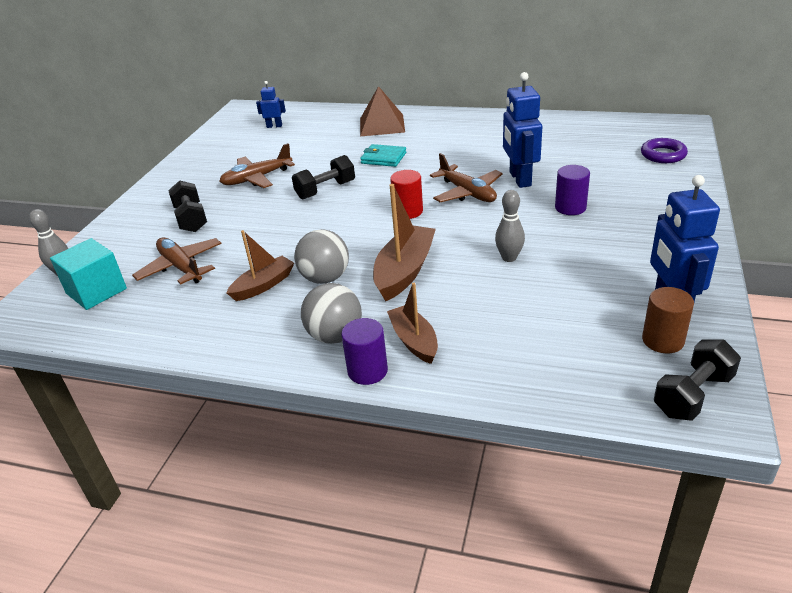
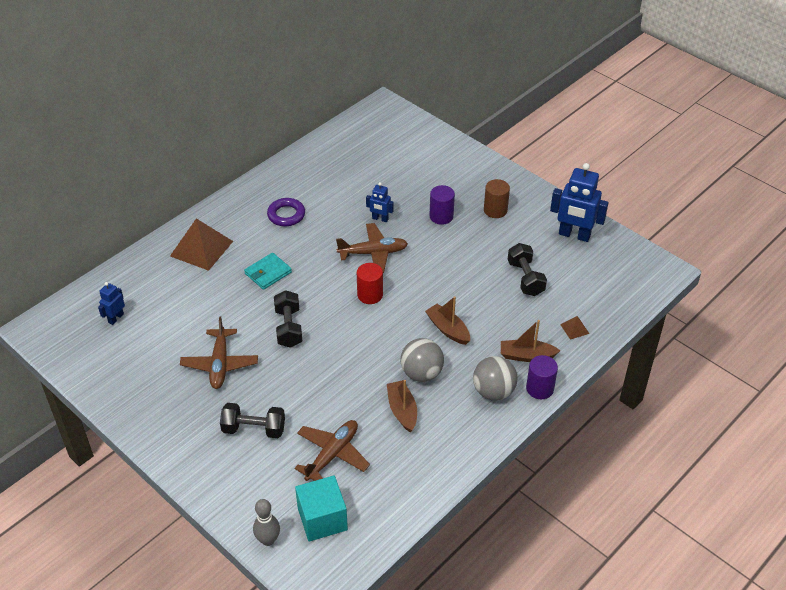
camera: 65 degrees left, 10 degrees up
brown plane [132,237,222,285] -> brown plane turned 135 degrees clockwise [294,420,370,481]
brown boat [373,184,436,301] -> brown boat [425,296,470,345], size x0.66
grey bowling pin [495,190,525,262] -> none
blue robot [503,72,542,188] -> blue robot [366,182,394,222], size x0.52
purple ring [641,138,688,163] -> purple ring moved to [267,198,305,226]
brown cylinder [642,287,694,353] -> brown cylinder moved to [484,179,510,218]
black dumbbell [654,339,741,421] -> black dumbbell moved to [508,243,547,296]
none -> brown pyramid [560,316,589,340]

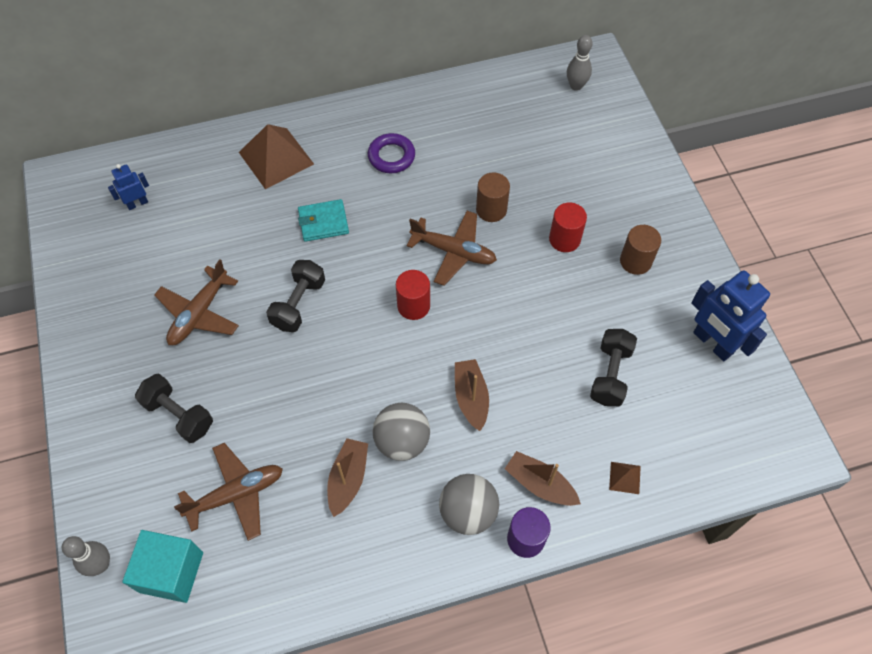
camera: 30 degrees right, 15 degrees up
blue robot [366,182,394,222] -> brown cylinder [476,172,510,222]
purple cylinder [429,185,455,225] -> red cylinder [549,203,587,252]
none -> grey bowling pin [567,35,593,91]

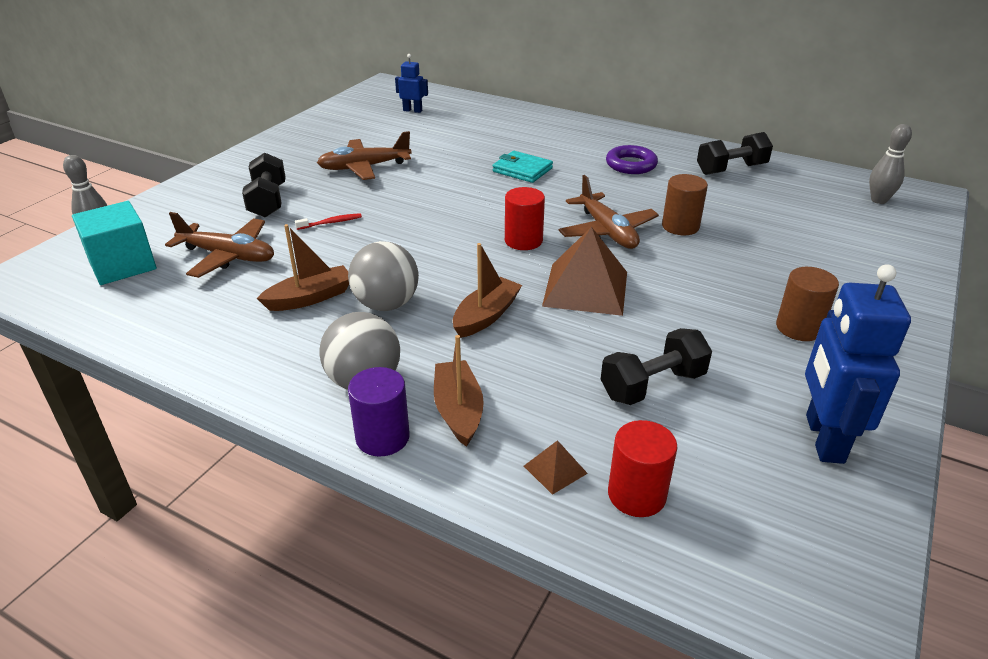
camera: 45 degrees right, 25 degrees down
brown pyramid [239,124,314,189] -> brown pyramid moved to [542,227,627,316]
black dumbbell [266,260,325,332] -> black dumbbell moved to [697,132,773,175]
red cylinder [549,203,587,252] -> red cylinder moved to [608,420,678,517]
none -> red toothbrush [295,213,362,230]

